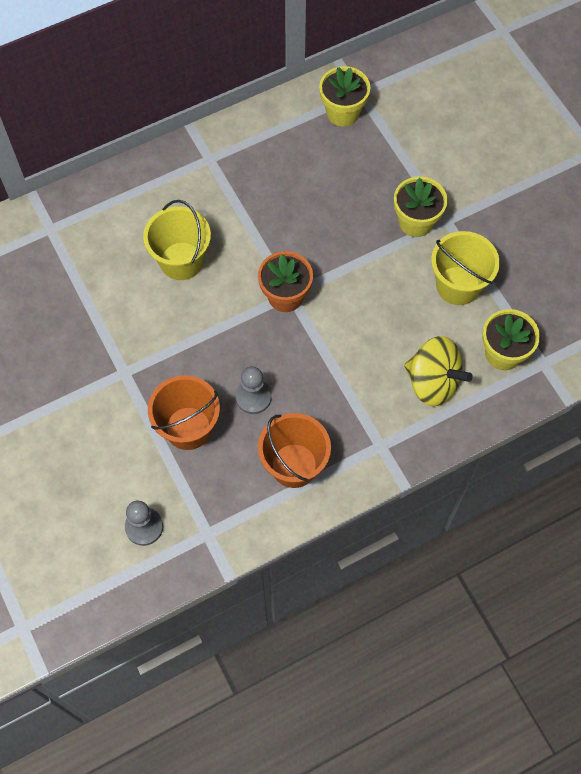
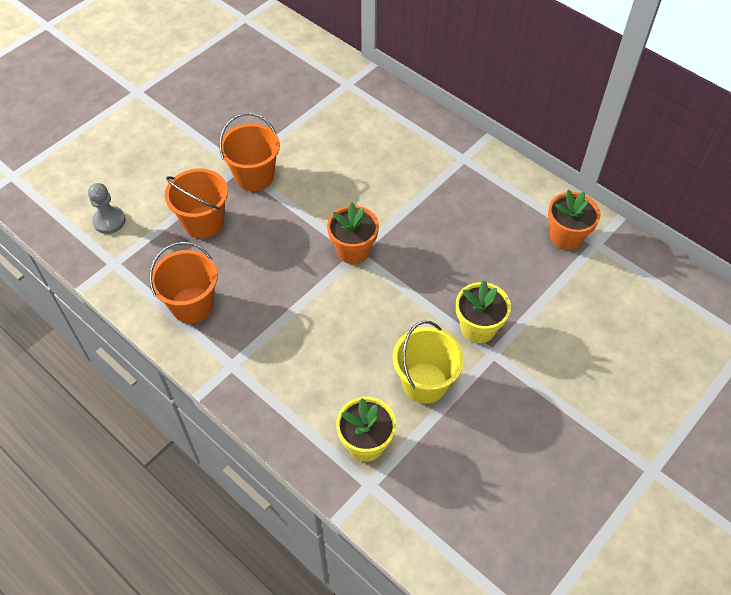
camera: 70 degrees right, 10 degrees down
yellow bucket [143,200,211,280] -> none
grey pawn [235,366,272,414] -> none
yellow flower pot [319,66,370,126] -> orange flower pot [548,190,601,250]
yellow spinning top [404,336,473,406] -> none
none -> orange bucket [219,113,280,191]

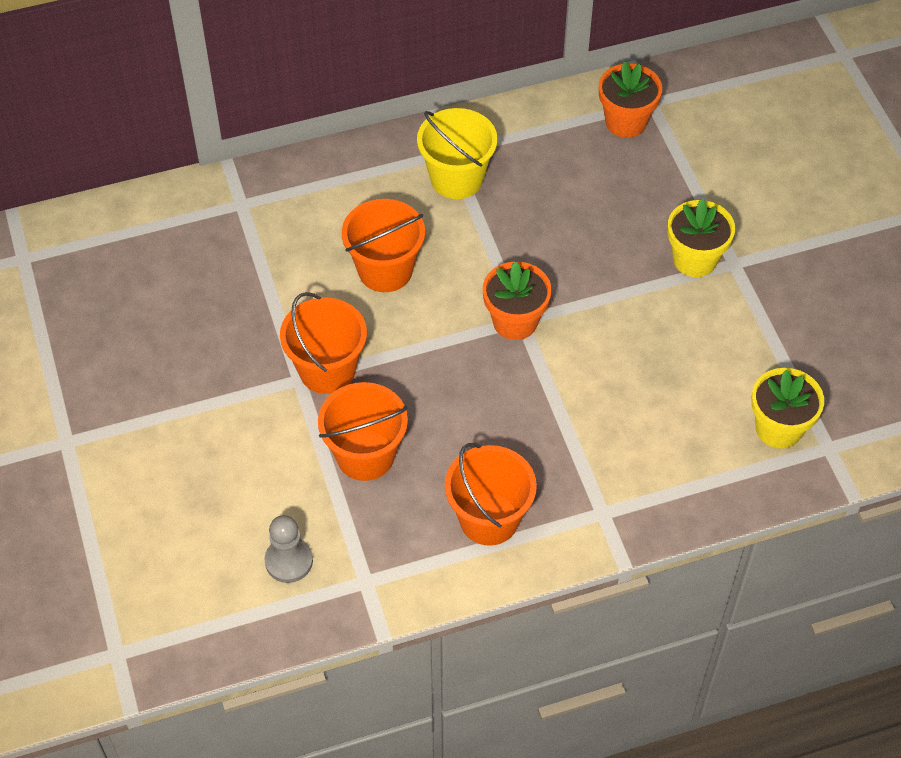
camera: 60 degrees left, 0 degrees up
yellow bucket [393,321,464,404] -> yellow bucket moved to [417,108,498,199]
none -> orange bucket [342,199,425,292]

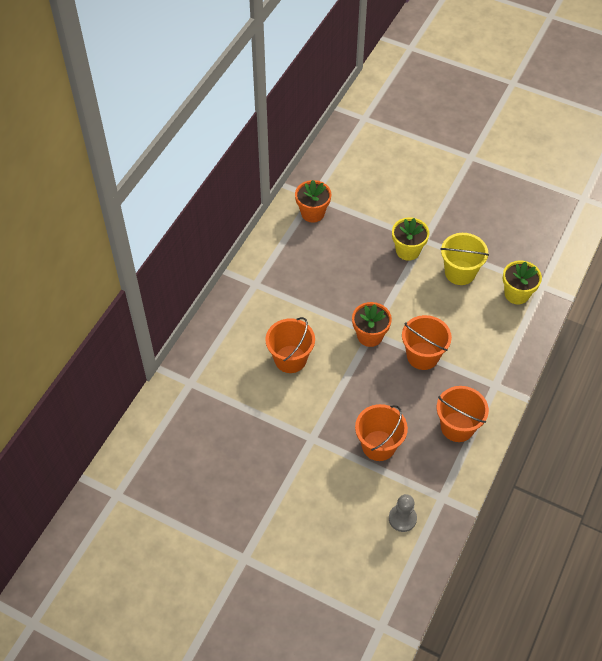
camera: 45 degrees left, 0 degrees up
orange bucket [280,292,367,394] -> orange bucket moved to [402,315,452,370]
yellow bucket [417,108,498,199] -> yellow bucket moved to [440,233,489,285]

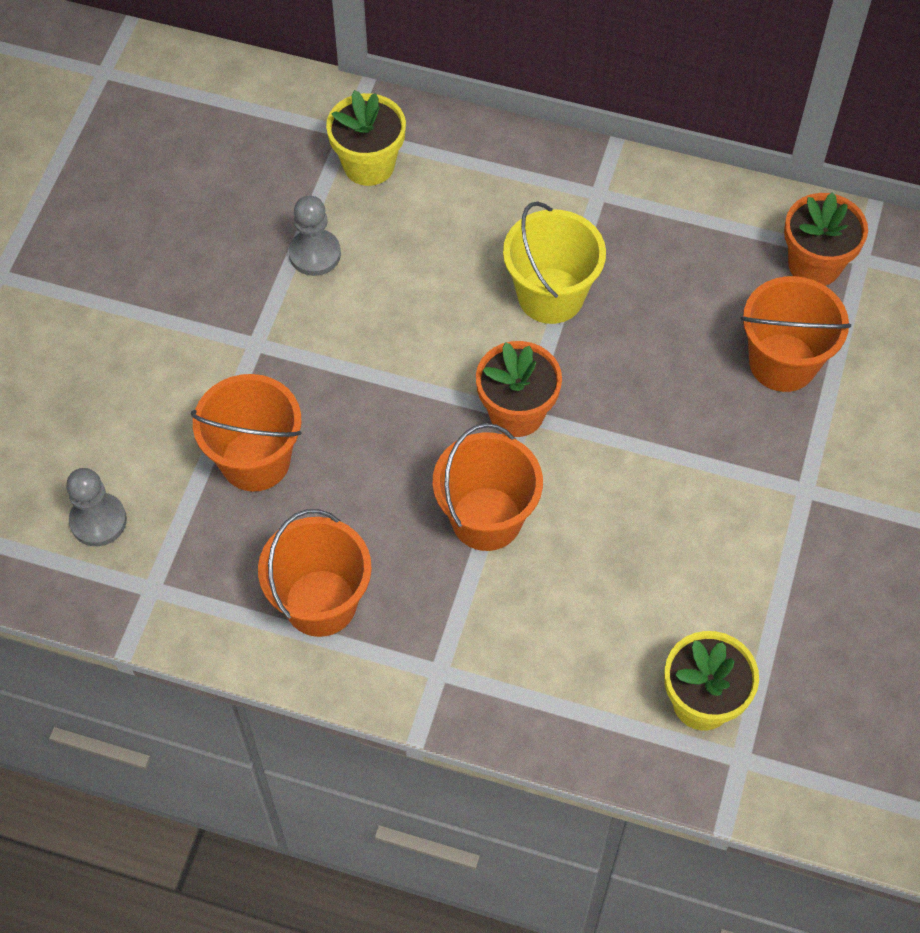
camera: 80 degrees right, 5 degrees up
orange bucket [266,317,315,373] -> orange bucket moved to [741,276,851,392]
yellow flower pot [392,217,430,261] -> yellow flower pot moved to [326,90,406,186]
yellow bucket [440,233,489,285] -> yellow bucket moved to [503,202,606,324]
none -> grey pawn [289,196,341,276]

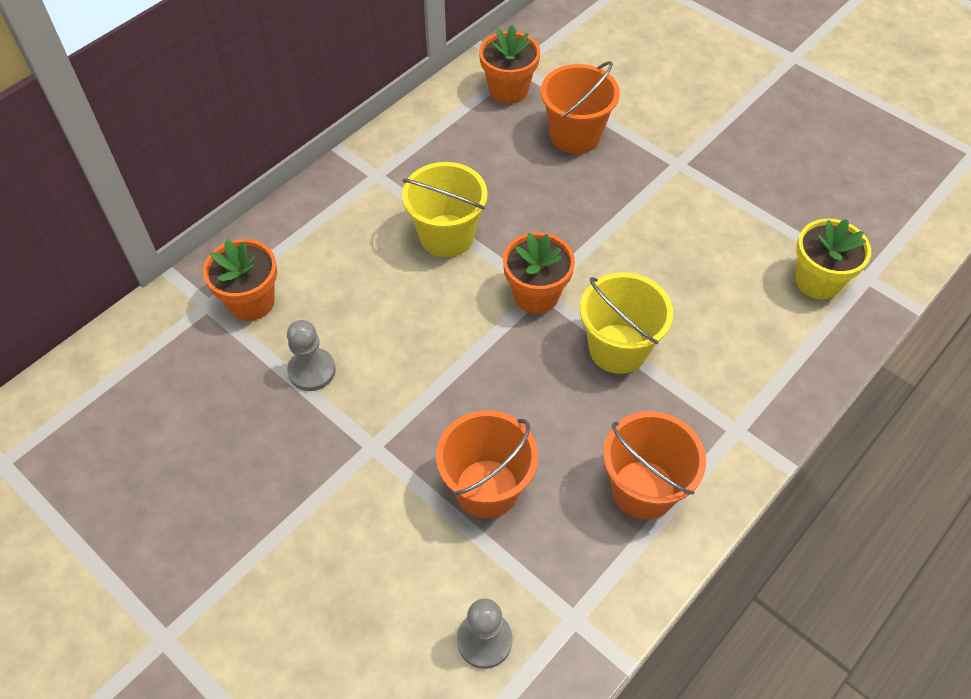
camera: 65 degrees left, 5 degrees down
yellow flower pot [326,90,406,186] -> orange flower pot [203,239,277,321]
orange bucket [433,423,543,551] -> yellow bucket [580,272,673,374]

